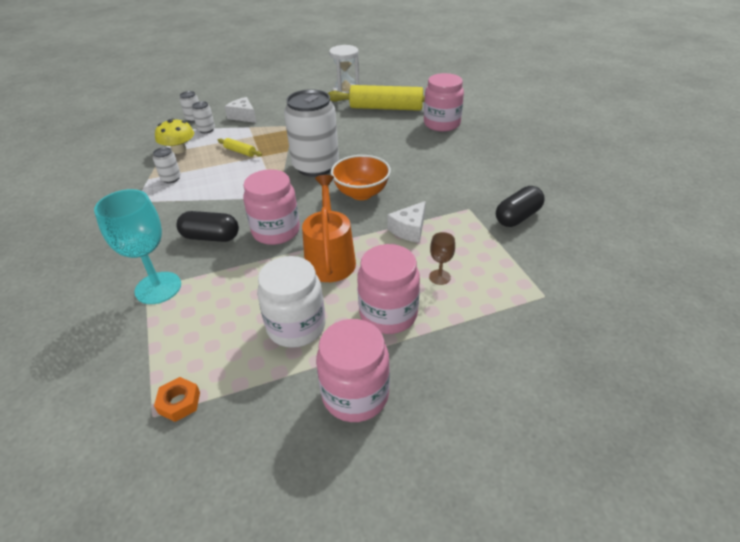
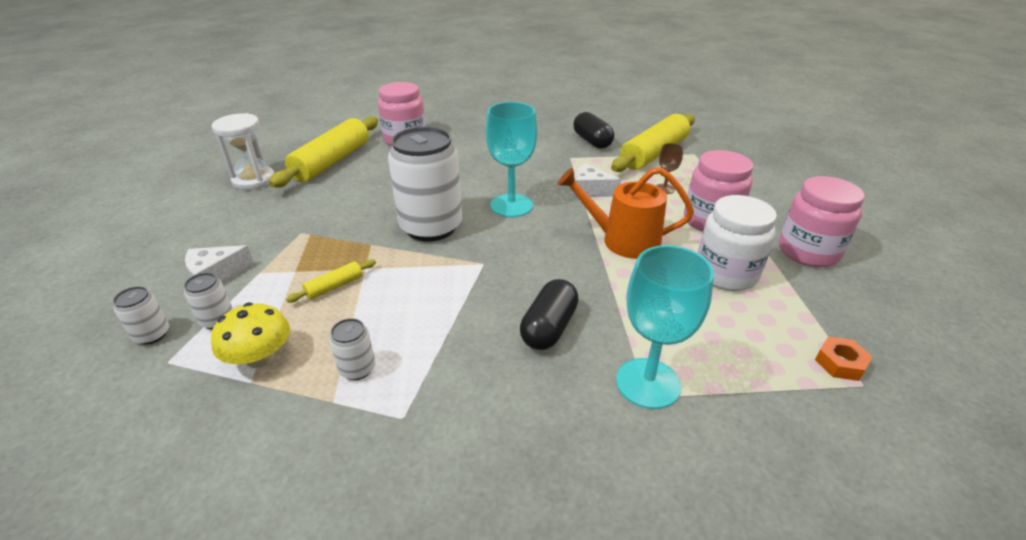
camera: 75 degrees left, 5 degrees down
pink jar [243,169,300,245] -> none
orange bowl [331,155,391,200] -> turquoise goblet [486,102,537,217]
white cheese [387,201,426,243] -> white cheese turned 150 degrees clockwise [572,163,621,197]
none -> yellow rolling pin [611,114,695,172]

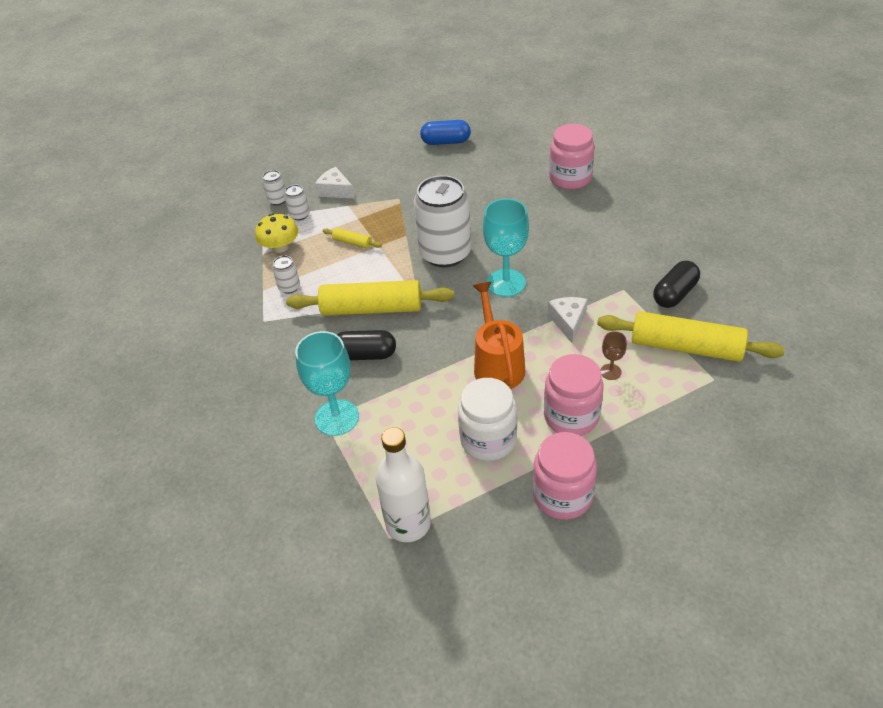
camera: 70 degrees right, 10 degrees up
white hourglass [212,113,274,190] -> blue capsule [420,120,471,145]
yellow rolling pin [269,116,378,188] -> yellow rolling pin moved to [286,280,454,316]
orange nut [815,336,872,381] -> white bottle [376,427,431,542]

